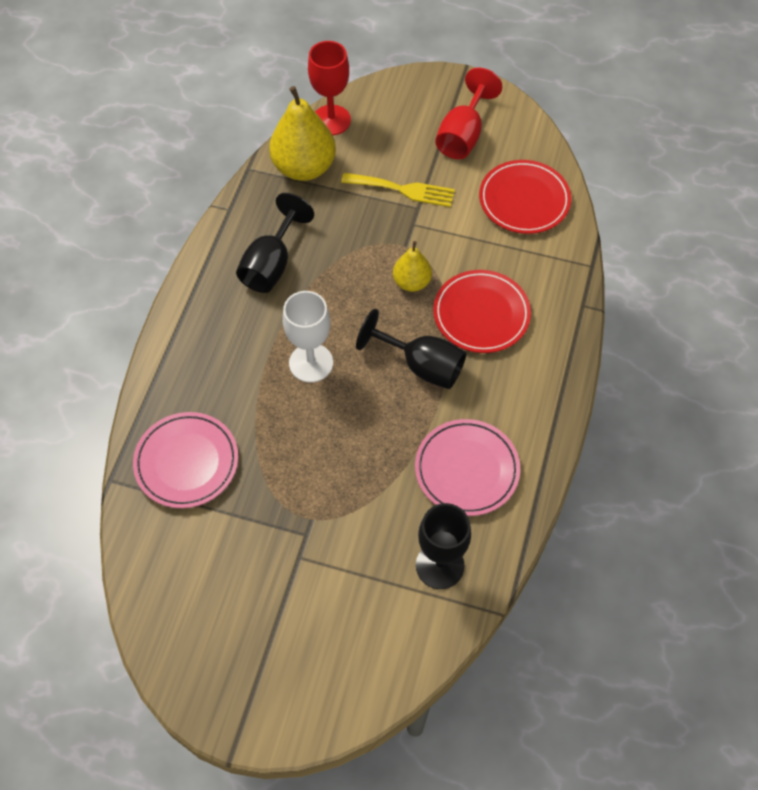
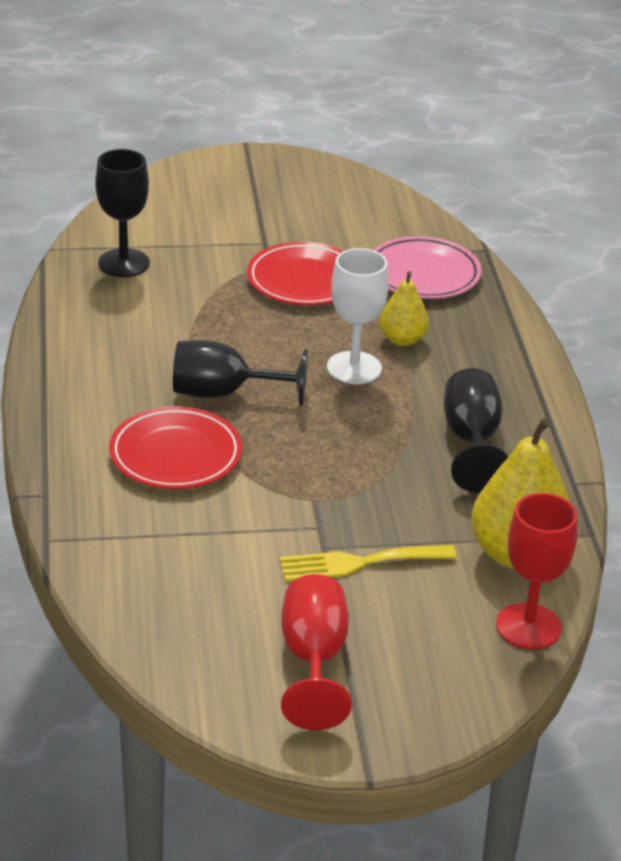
camera: 155 degrees right, 25 degrees down
yellow pear [393,241,432,292] -> yellow pear moved to [380,271,429,346]
pink plate [415,419,520,516] -> none
red plate [479,160,571,234] -> red plate moved to [247,242,343,305]

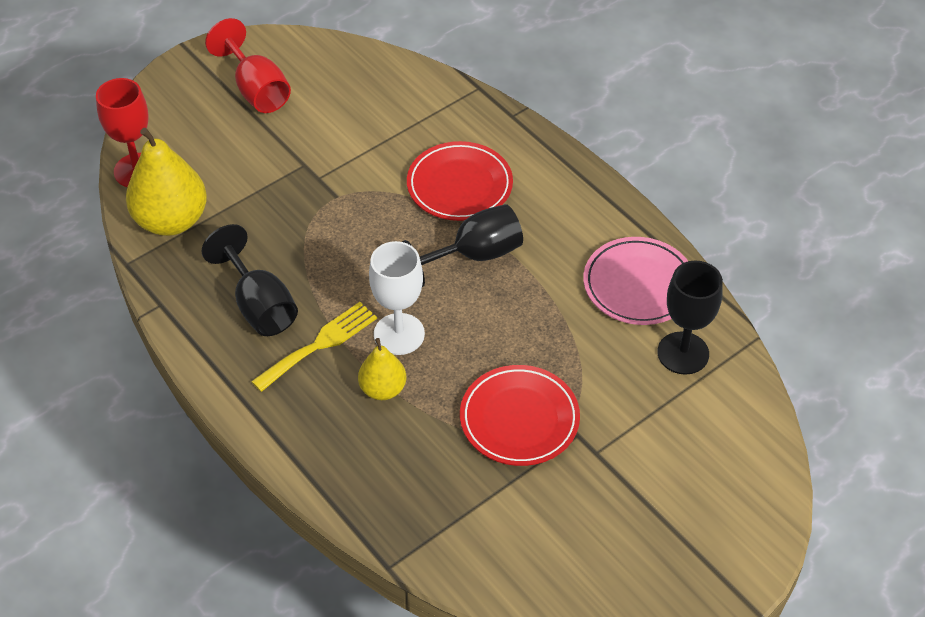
camera: 150 degrees right, 15 degrees up
yellow fork [279,545,457,581] -> yellow fork moved to [251,302,377,392]
pink plate [373,236,482,299] -> pink plate moved to [583,237,688,325]

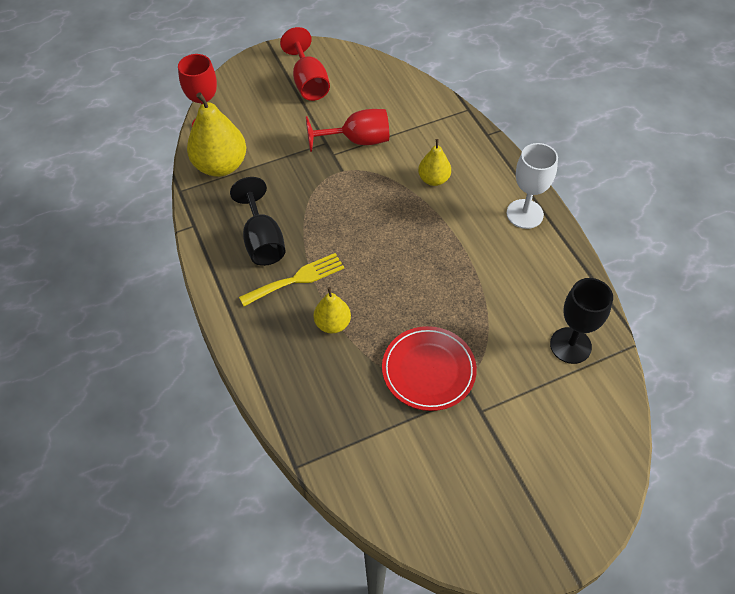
camera: 15 degrees right, 5 degrees up
white goblet [369,241,425,355] -> white goblet moved to [507,143,558,229]
black goblet [402,204,523,287] -> none
red plate [407,141,513,221] -> yellow pear [418,139,451,186]
pink plate [583,237,688,325] -> none
none -> red goblet [306,109,389,152]

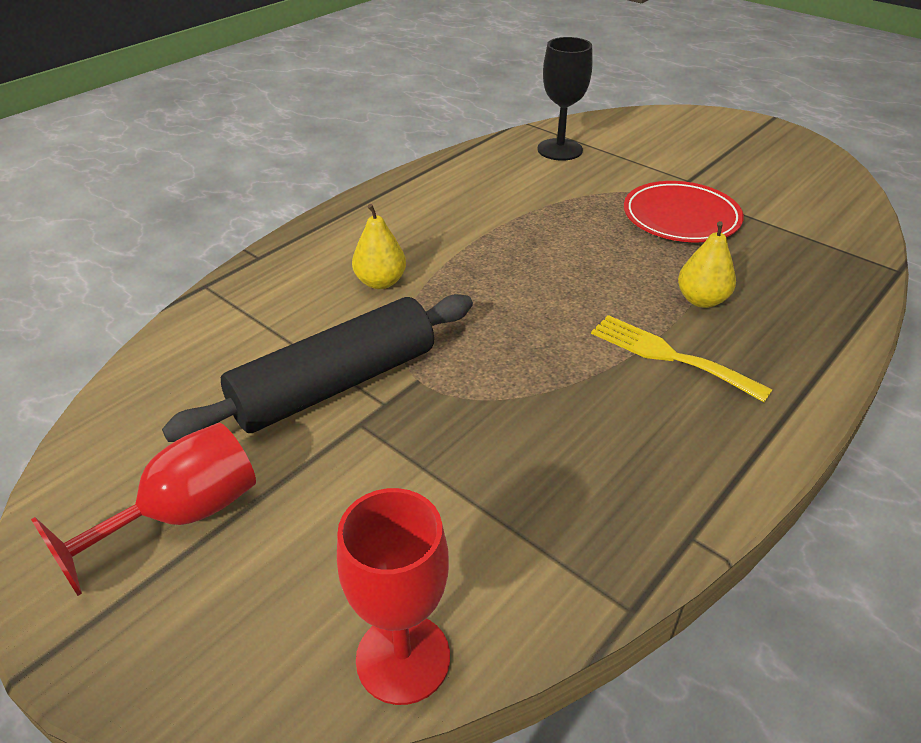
camera: 115 degrees left, 15 degrees down
yellow pear [187,92,246,177] -> none
black goblet [230,177,286,266] -> none
red goblet [306,109,389,152] -> black rolling pin [162,294,473,442]
white goblet [507,143,558,229] -> none

